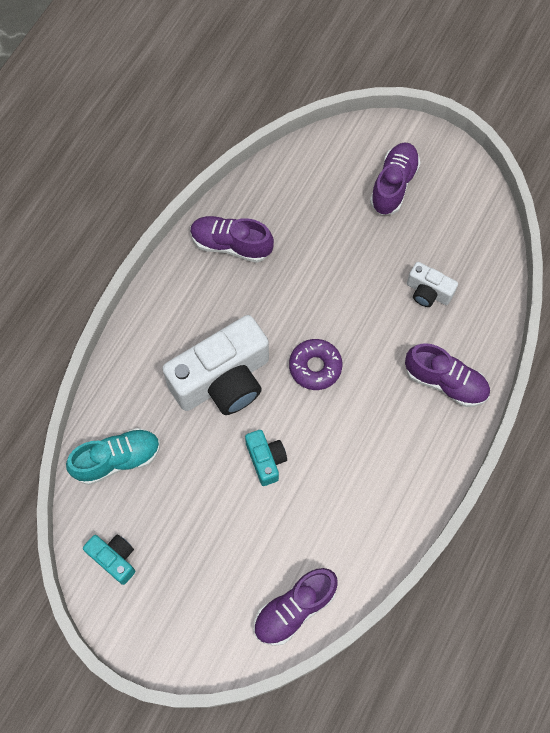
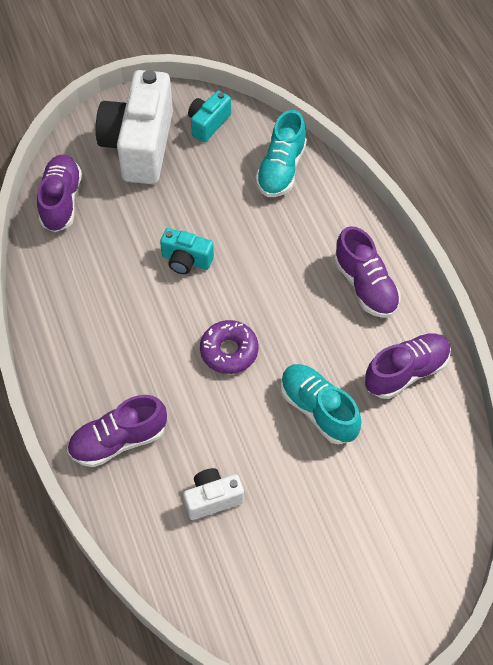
camera: 130 degrees right, 10 degrees down
turquoise camera [83,534,135,585] -> turquoise camera turned 135 degrees clockwise [188,91,231,142]
white camera [162,315,269,415] -> white camera moved to [96,70,173,184]
purple shoe [370,142,421,215] -> purple shoe moved to [334,226,401,318]
none -> turquoise shoe [281,364,362,445]

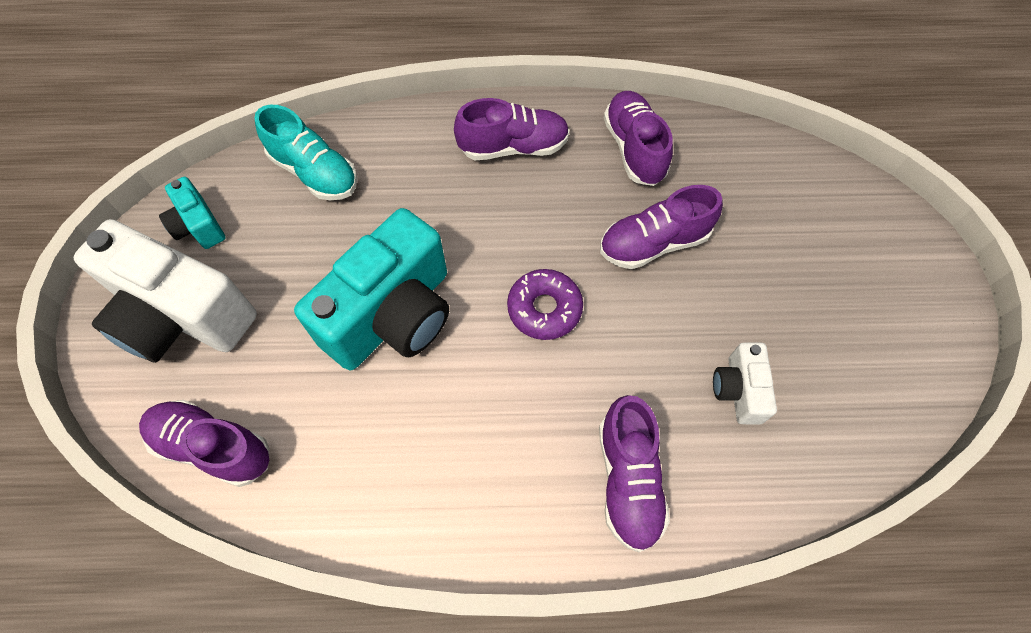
camera: 70 degrees left, 5 degrees up
turquoise camera [160,228,214,274] -> turquoise camera [294,208,449,370], size x2.09
turquoise shoe [281,364,362,445] -> purple shoe [600,185,723,269]

